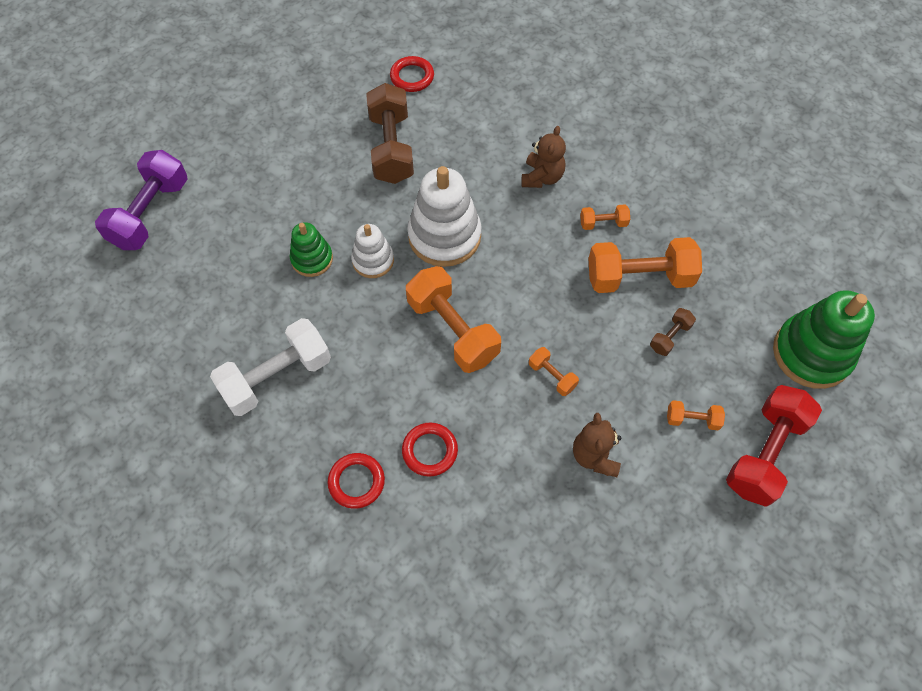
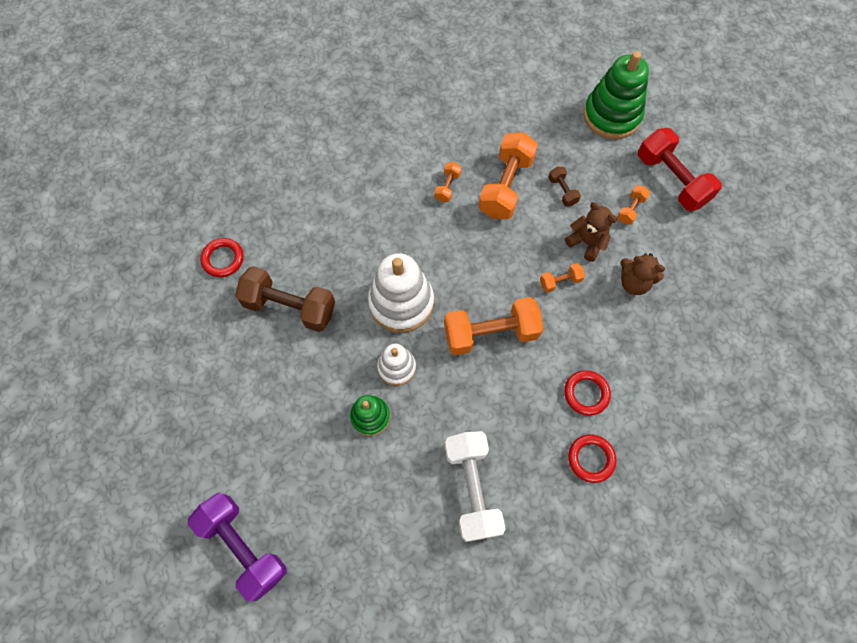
camera: 65 degrees left, 5 degrees up
brown teddy bear [521,126,566,188] -> brown teddy bear moved to [565,202,617,262]

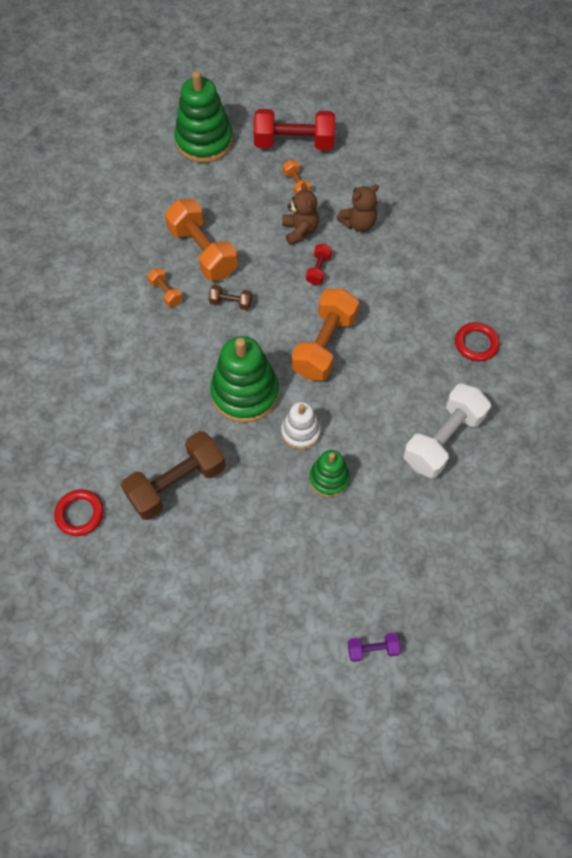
camera: 55 degrees left, 5 degrees down
purple dumbbell [188,493,287,602] -> purple dumbbell [348,632,401,662], size x0.47
white stacking toy [368,253,434,333] -> green stacking toy [210,336,279,423]
white dumbbell [445,431,506,542] -> white dumbbell turned 75 degrees counterclockwise [403,383,491,478]
orange dumbbell [540,263,585,293] -> red dumbbell [306,244,332,285]
brown dumbbell [548,167,581,206] -> brown dumbbell moved to [209,285,252,310]
red ring [564,370,611,416] -> none
brown teddy bear [565,202,617,262] -> brown teddy bear turned 90 degrees clockwise [282,183,319,245]

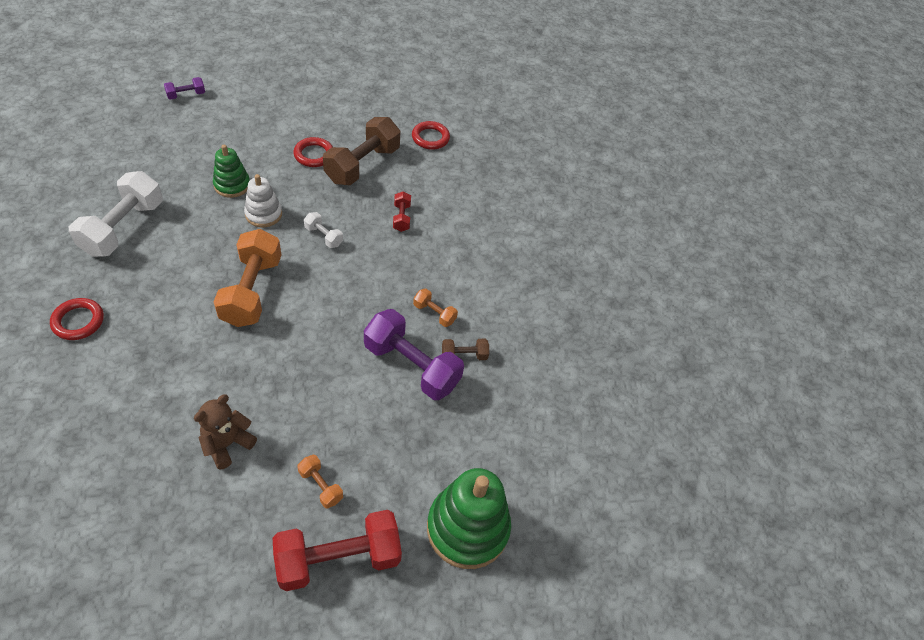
camera: 155 degrees right, 10 degrees down
orange dumbbell [165,199,238,281] -> purple dumbbell [364,309,464,400]
brown dumbbell [209,285,252,310] -> brown dumbbell moved to [442,339,489,360]
green stacking toy [210,336,279,423] -> white dumbbell [304,212,343,248]
brown teddy bear [282,183,319,245] -> none
red dumbbell [306,244,332,285] -> red dumbbell moved to [393,191,411,232]
none -> red ring [293,137,333,167]

